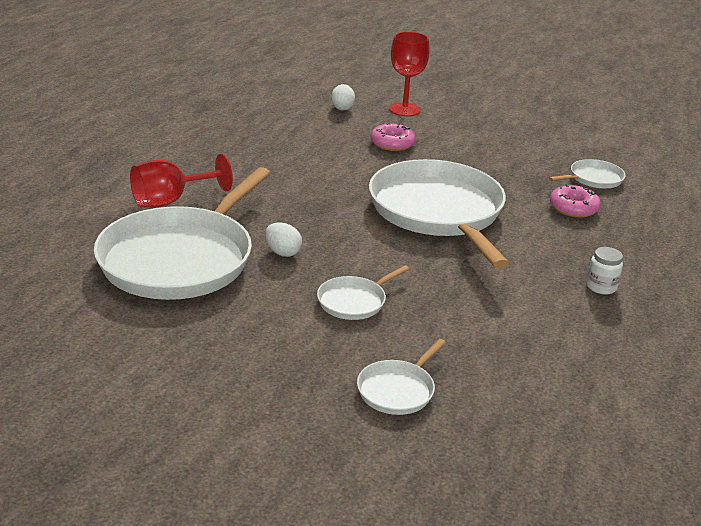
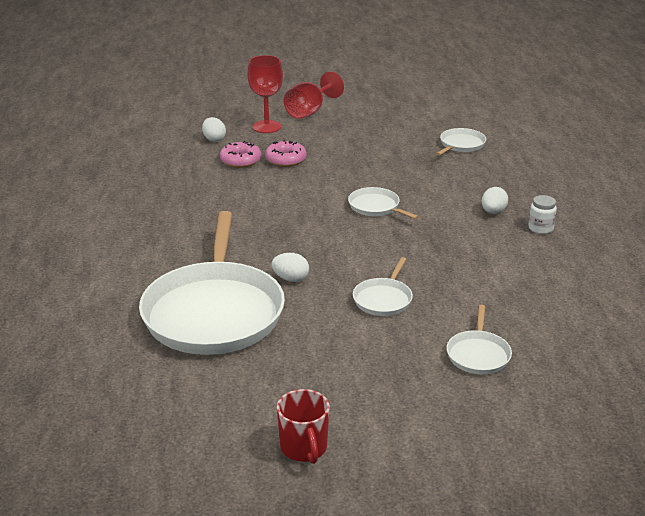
camera: 25 degrees left, 0 degrees up
red goblet [130,154,233,207] -> red goblet moved to [284,71,344,119]
white pan [369,159,509,269] -> white pan [348,187,419,219], size x0.43
pink donut [550,184,601,218] -> pink donut moved to [220,141,261,168]
none -> red mug [277,389,330,464]
none -> white egg [482,187,508,214]

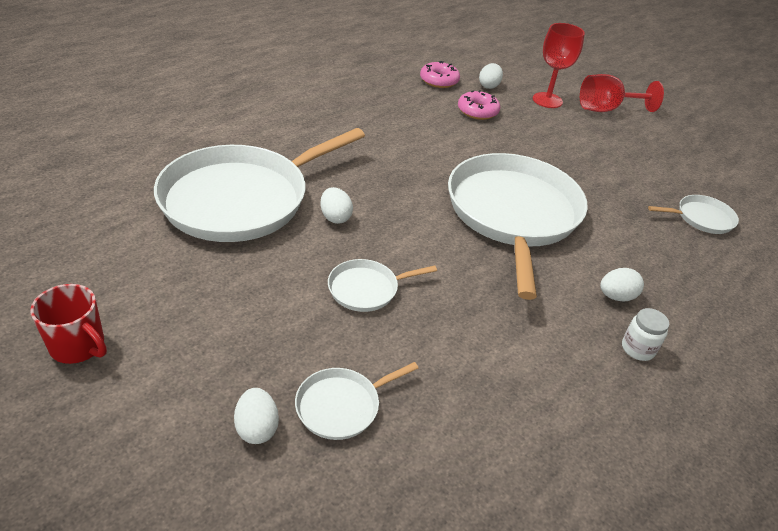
camera: 45 degrees right, 10 degrees up
pink donut [265,140,306,167] -> pink donut moved to [420,61,460,88]
red mug [277,389,330,464] -> red mug turned 90 degrees counterclockwise [30,284,107,364]
white pan [348,187,419,219] -> white pan [448,153,588,300], size x2.34
none -> white egg [234,388,279,444]

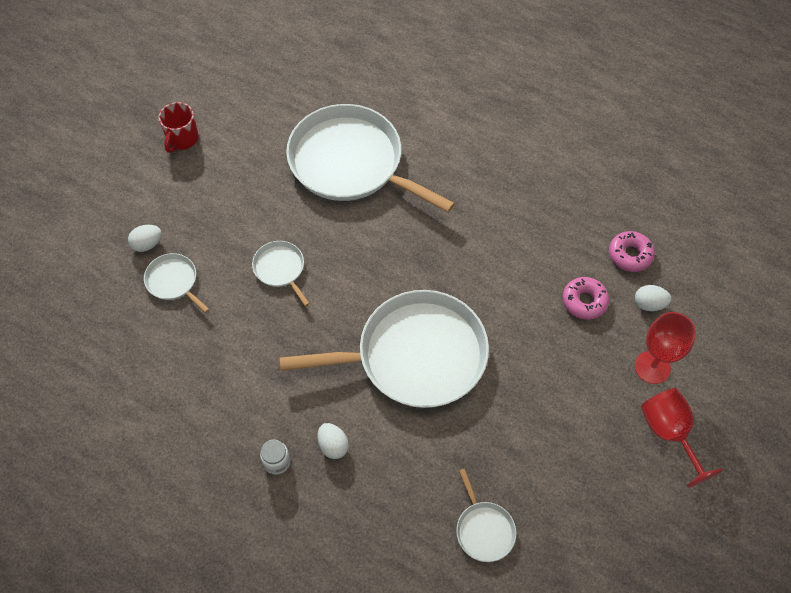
camera: 80 degrees right, 20 degrees up
white egg [320,187,353,224] -> none

